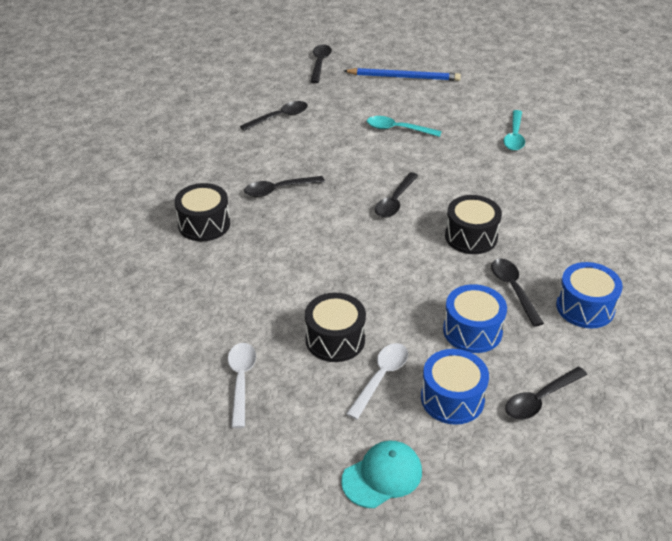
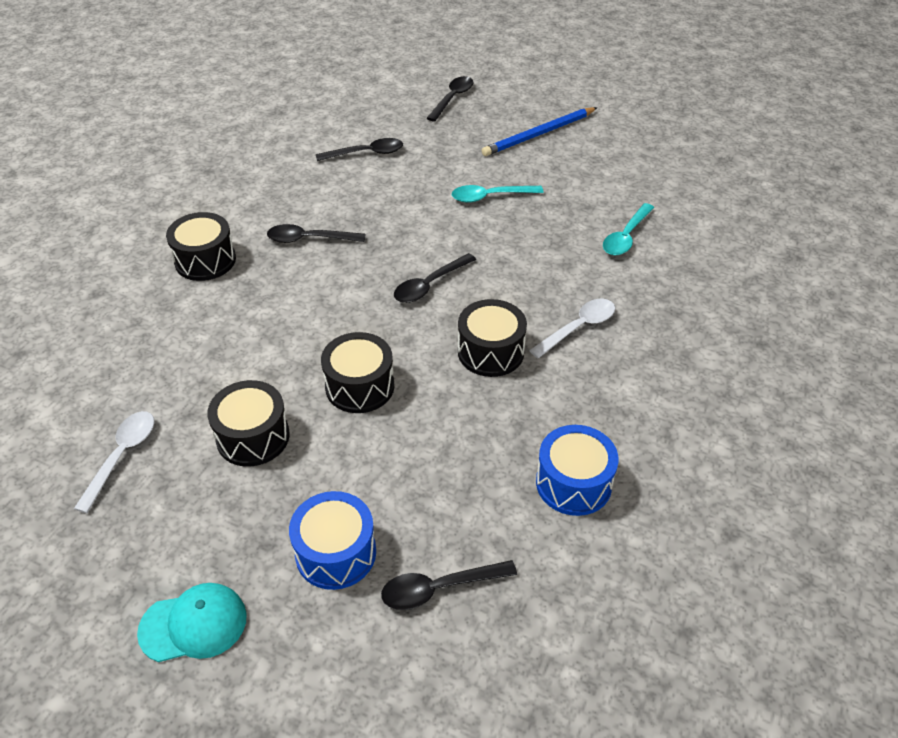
camera: 20 degrees right, 5 degrees up
blue pencil [344,68,461,81] -> blue pencil turned 120 degrees clockwise [482,107,597,156]
white spoon [346,343,408,420] -> white spoon moved to [529,299,615,358]
turquoise spoon [367,116,442,137] -> turquoise spoon turned 45 degrees counterclockwise [452,185,543,203]
blue drum [443,284,507,353] -> none
black spoon [491,259,544,327] -> none
none -> black drum [321,332,394,413]

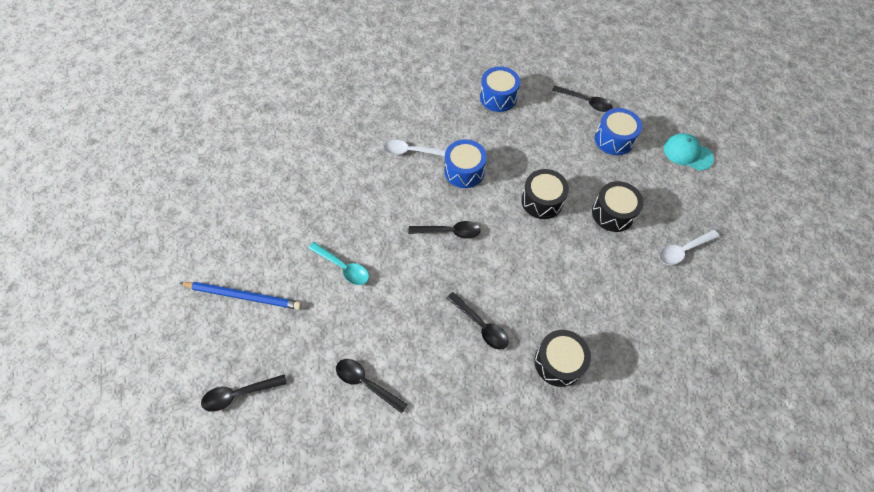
camera: 135 degrees left, 15 degrees up
black drum [458,299,527,377] -> blue drum [444,139,487,188]
turquoise spoon [603,203,654,255] -> none

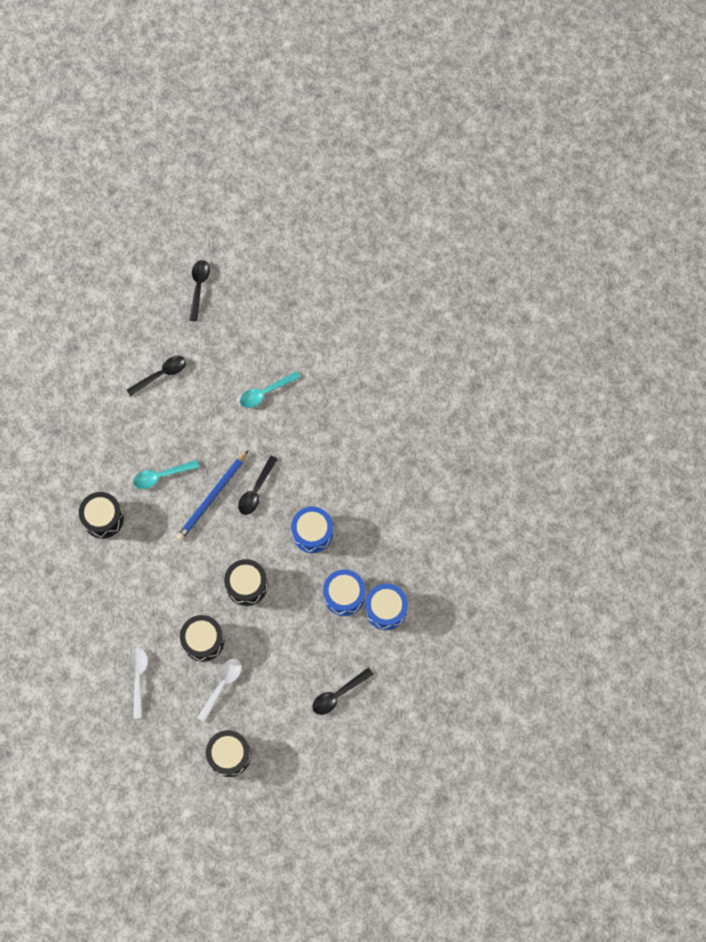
camera: 115 degrees right, 10 degrees up
blue pencil [180,282,302,310] -> blue pencil moved to [176,451,248,540]
white spoon [383,140,446,156] -> white spoon moved to [197,658,242,723]
black spoon [447,292,509,350] -> turquoise spoon [133,460,199,489]
blue drum [595,108,642,155] -> blue drum moved to [323,569,365,616]
turquoise cap [664,133,714,171] -> black drum [206,730,251,777]

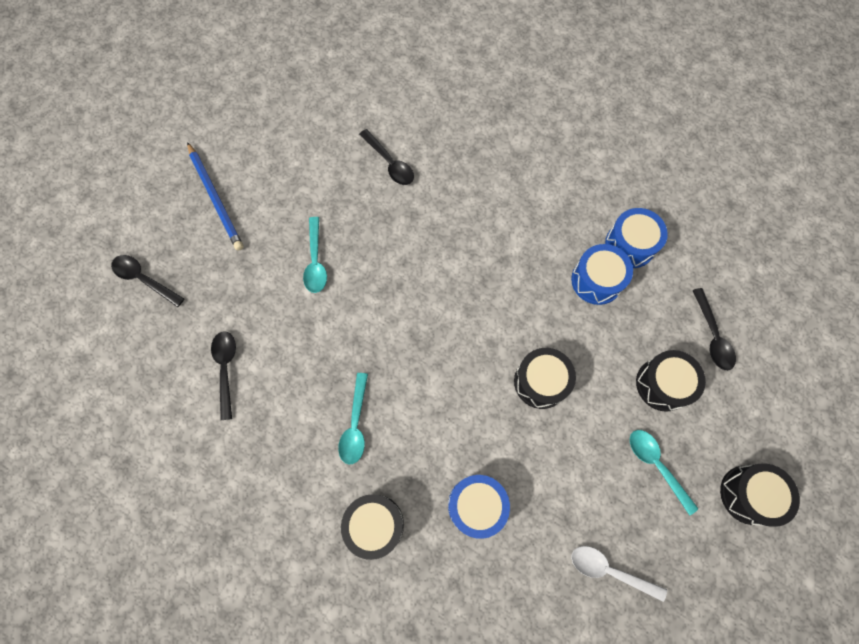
camera: 65 degrees left, 0 degrees up
blue pencil [176,451,248,540] -> blue pencil moved to [187,142,244,251]
black drum [180,615,224,662] -> black drum moved to [636,350,706,412]
white spoon [197,658,242,723] -> turquoise spoon [630,430,699,516]
black spoon [238,456,278,515] -> black spoon moved to [359,129,414,185]
blue drum [291,507,333,553] -> blue drum moved to [448,475,510,539]

